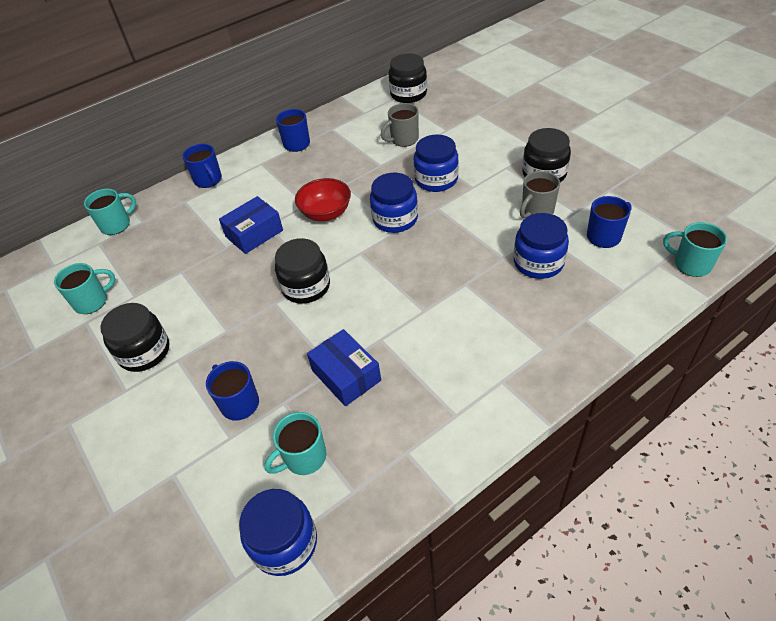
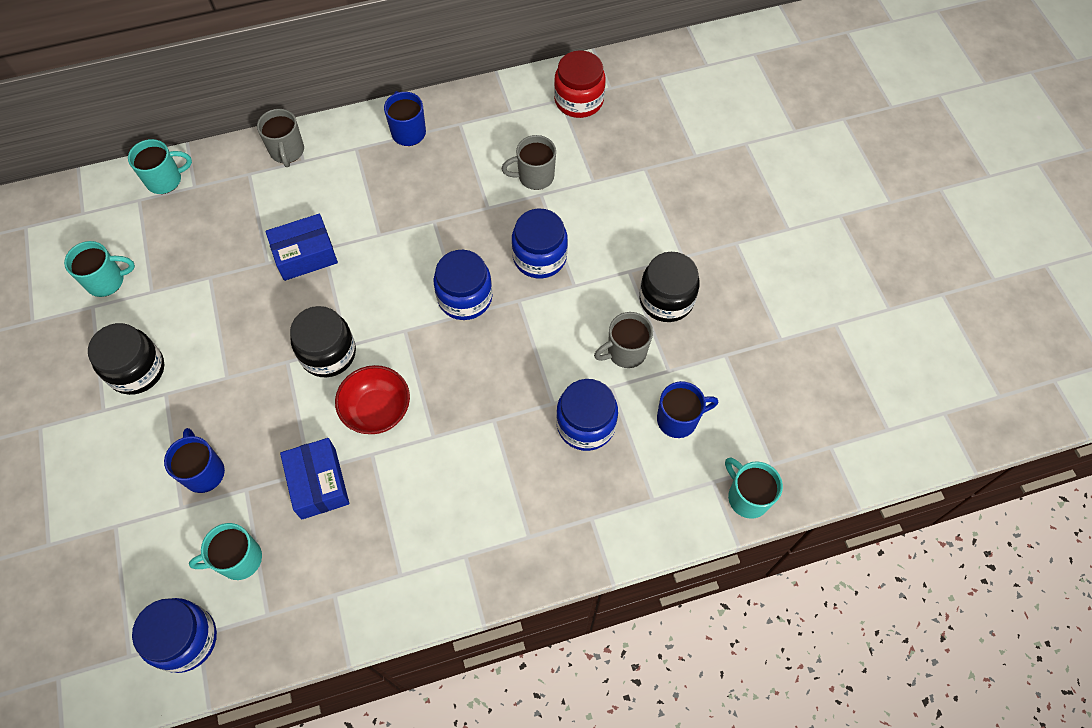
camera: 15 degrees right, 15 degrees up
blue mug [182,144,222,188] -> grey mug [257,109,304,167]
red bowl [295,178,351,221] -> red bowl moved to [335,365,410,434]
black jar [388,53,427,103] -> red jar [554,50,606,118]

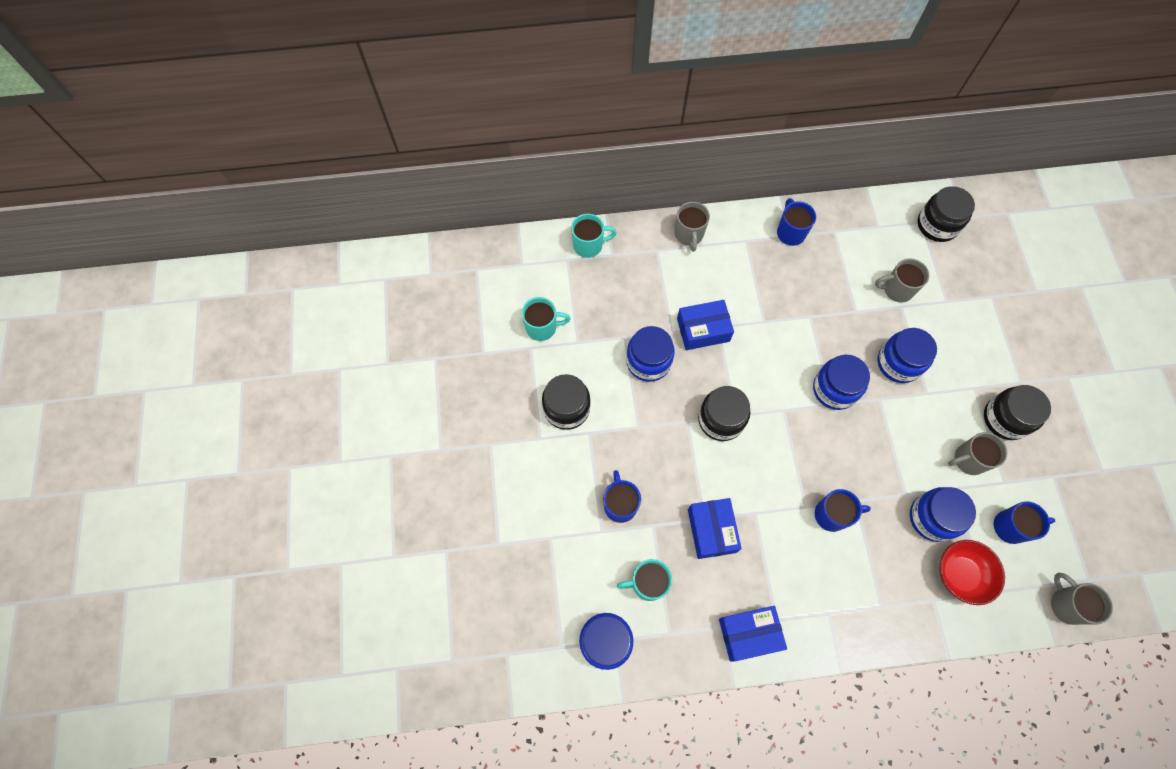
camera: 10 degrees right, 5 degrees up
red bowl [335,365,410,434] -> red bowl moved to [939,540,1005,605]
red jar [554,50,606,118] -> black jar [918,186,975,242]
turquoise mug [725,458,783,519] -> grey mug [1051,572,1113,625]
none -> blue jar [626,326,675,382]
none -> blue box [719,606,787,662]
none -> blue mug [815,489,871,532]

